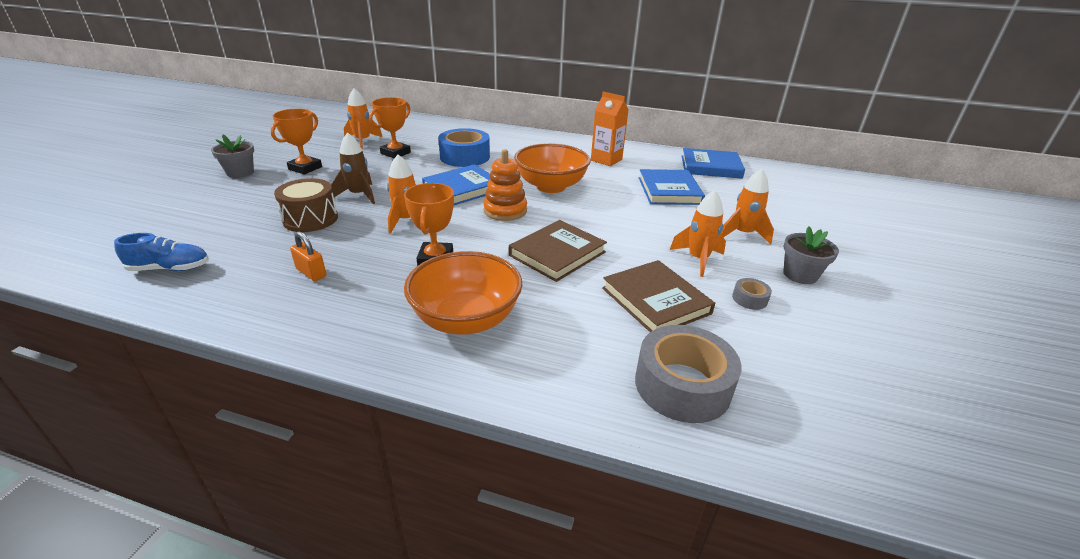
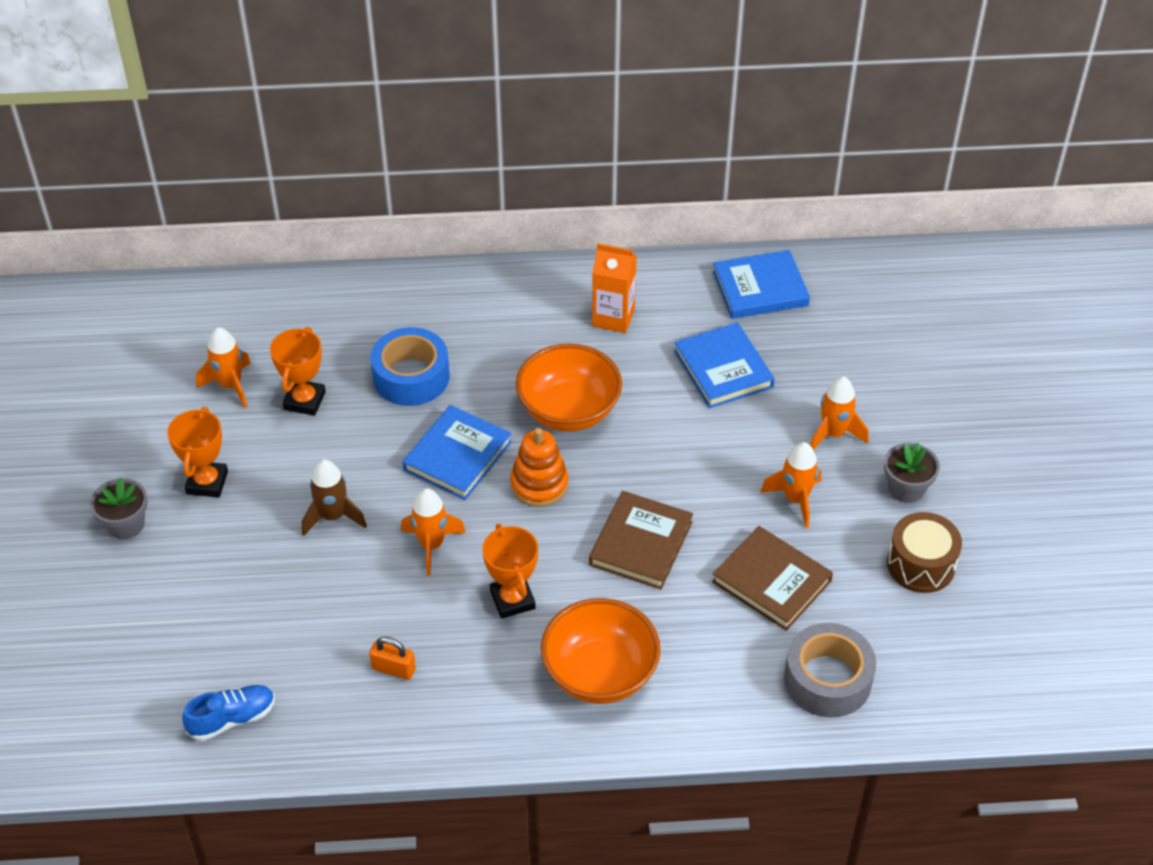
camera: 20 degrees left, 15 degrees up
brown drum [274,178,338,232] -> brown drum moved to [887,512,962,593]
grey tape [732,278,772,310] -> none

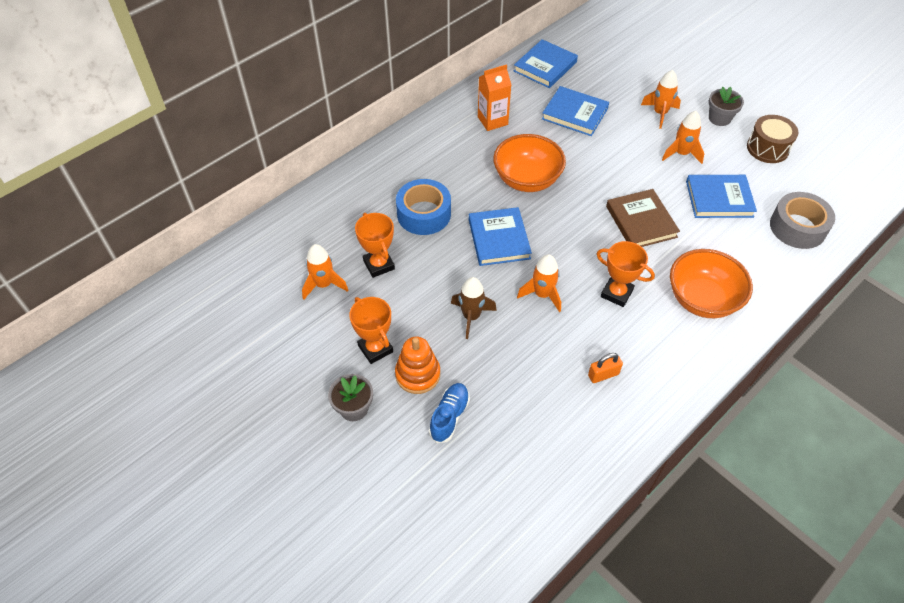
camera: 40 degrees left, 5 degrees up
blue shoe [182,685,275,741] -> blue shoe moved to [429,383,470,443]
orange stacking toy [510,428,569,507] -> orange stacking toy moved to [395,337,440,394]
brown book [712,526,833,631] -> blue book [686,175,757,218]

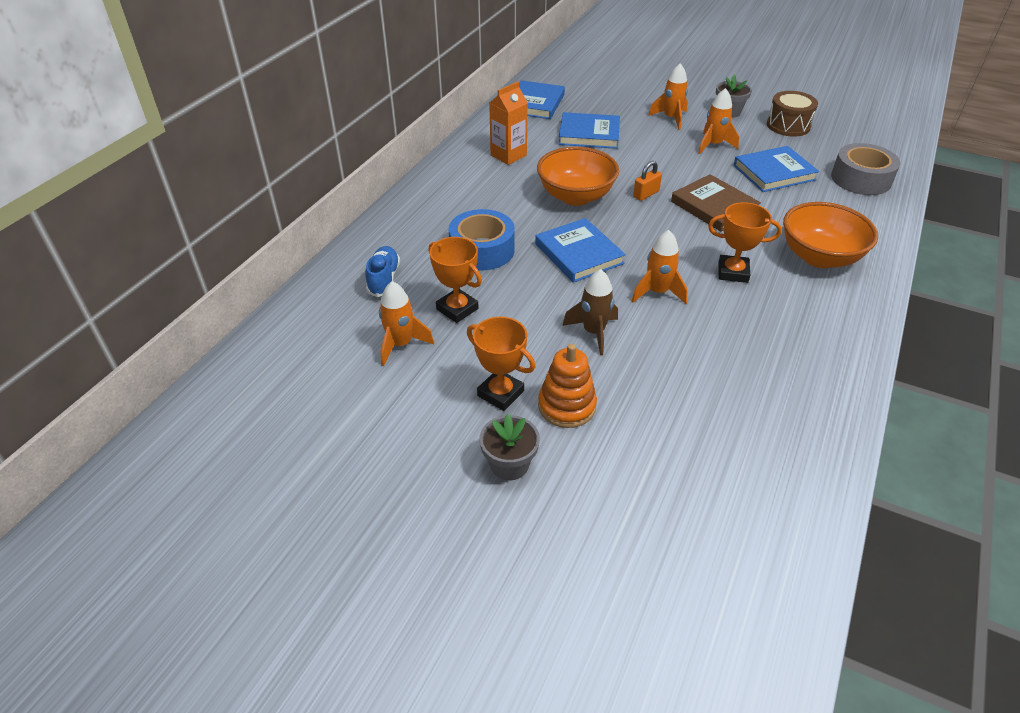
camera: 20 degrees left, 10 degrees down
blue shoe [429,383,470,443] -> blue shoe moved to [365,246,400,297]
orange padlock [588,353,623,383] -> orange padlock moved to [633,161,662,201]

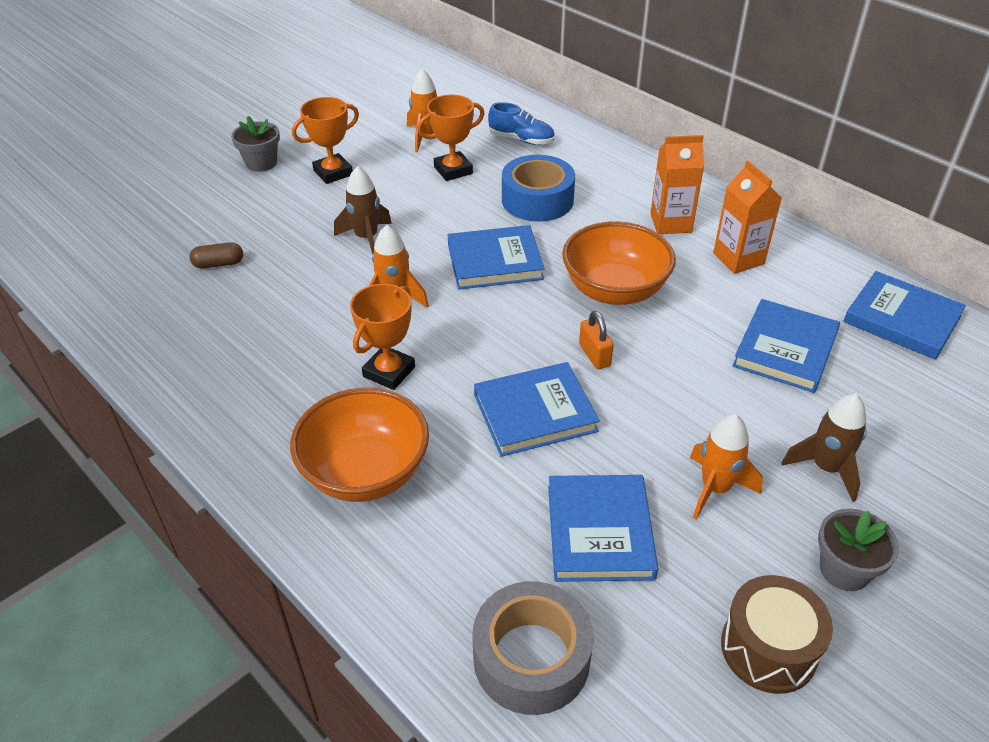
camera: 110 degrees right, 0 degrees up
orange stacking toy [538,344,597,428] -> none
orange rocket [649,63,688,130] -> brown rocket [781,394,867,502]
brown book [671,174,761,232] -> blue book [474,362,600,457]
none -> brown capsule [189,242,243,268]
none -> orange carton [650,135,704,234]

